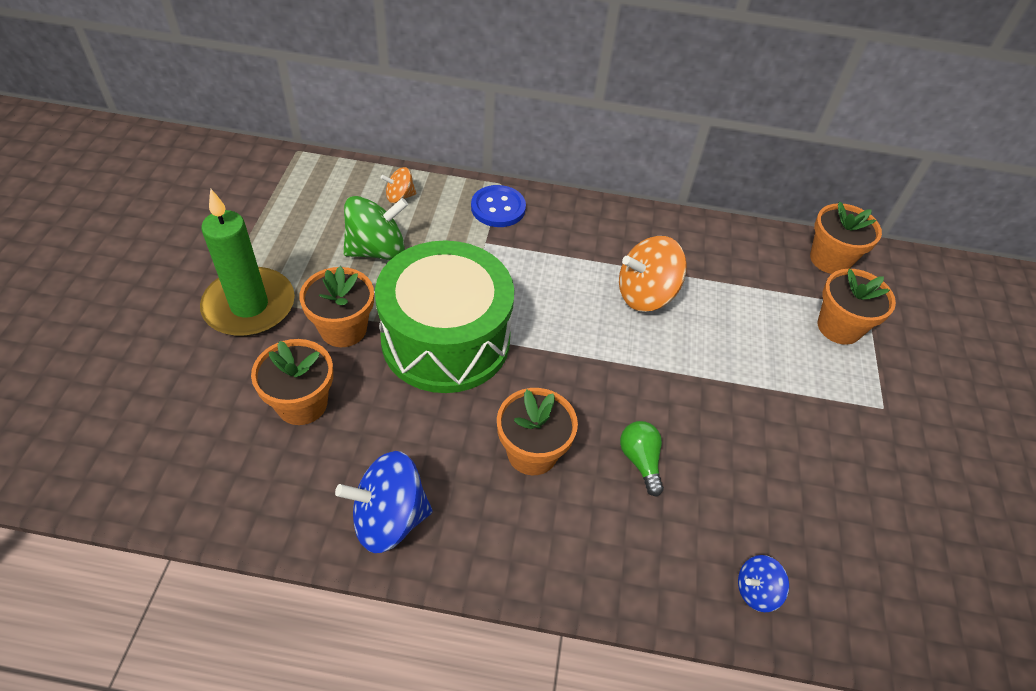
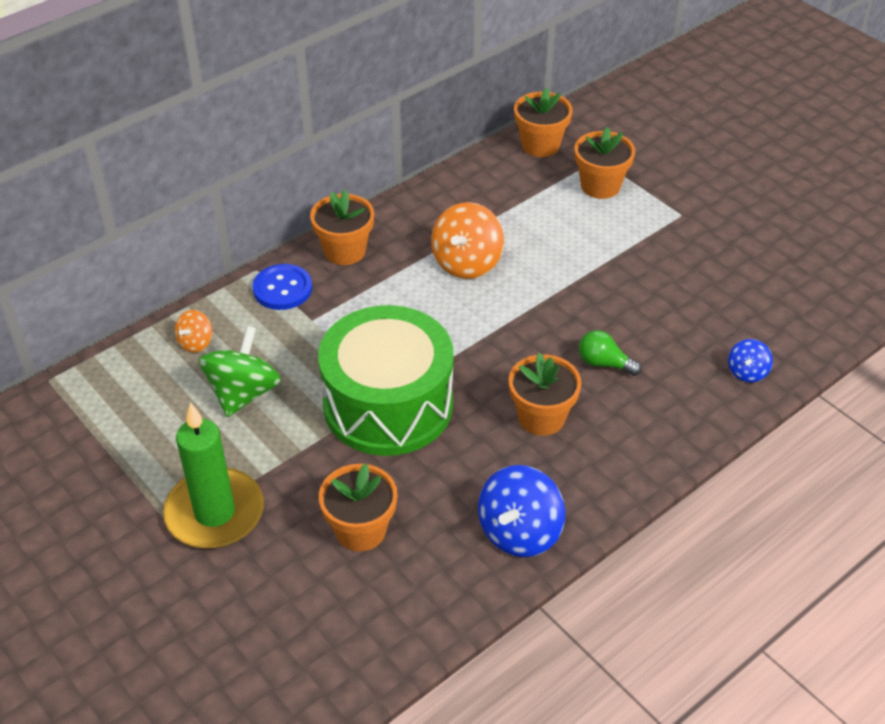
camera: 45 degrees left, 5 degrees down
orange flower pot [299,266,374,347] -> orange flower pot moved to [310,189,374,265]

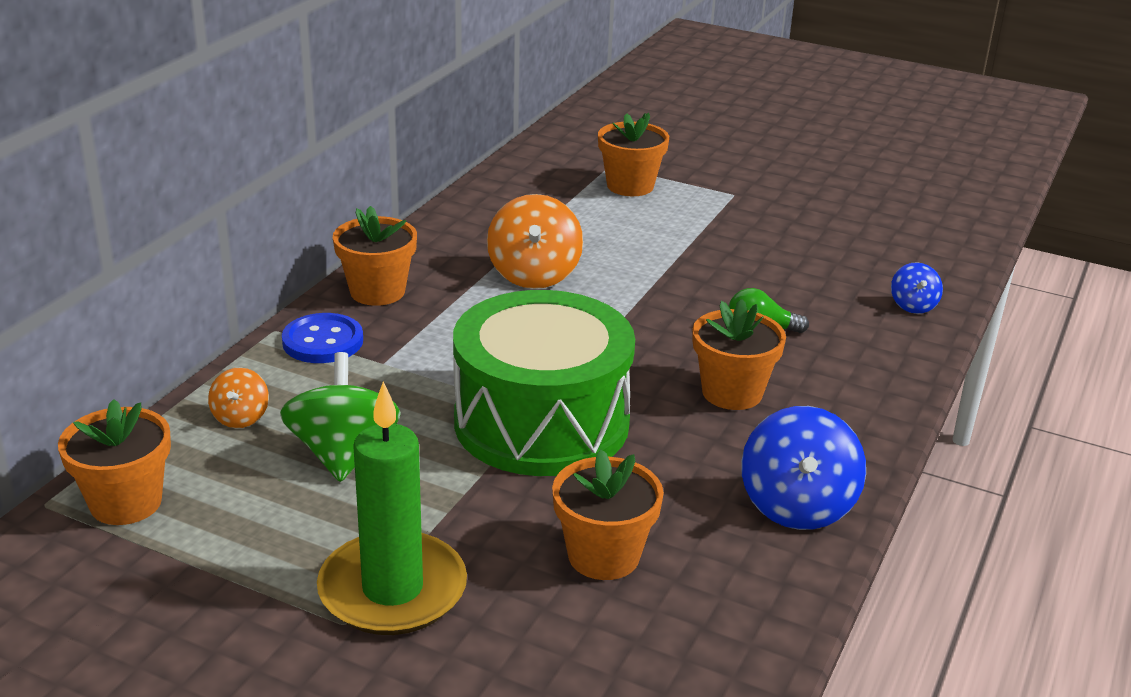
camera: 25 degrees left, 15 degrees down
orange flower pot [514,88,572,157] -> orange flower pot moved to [58,399,171,525]

